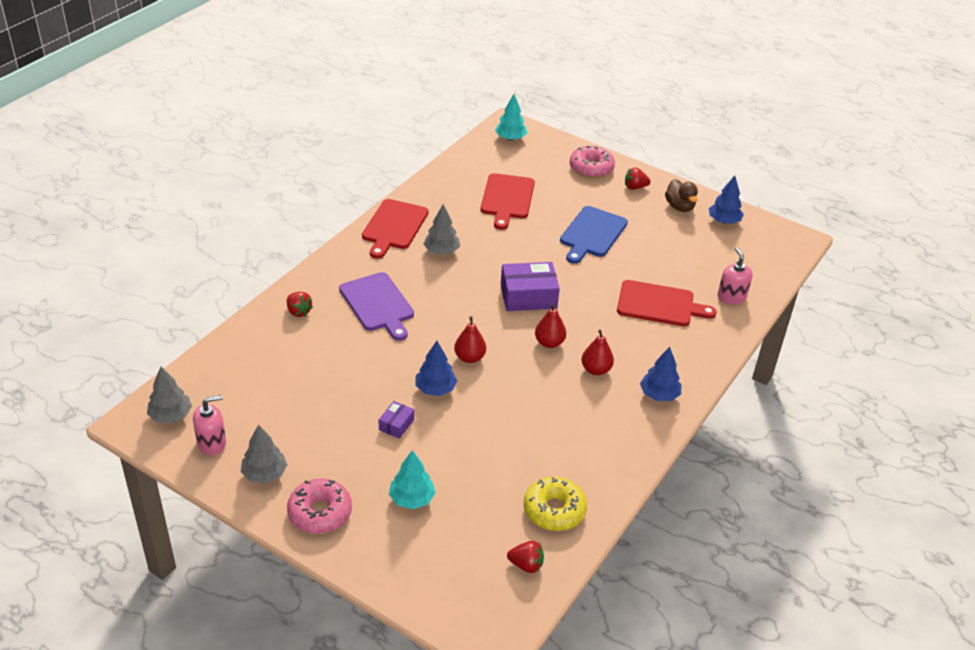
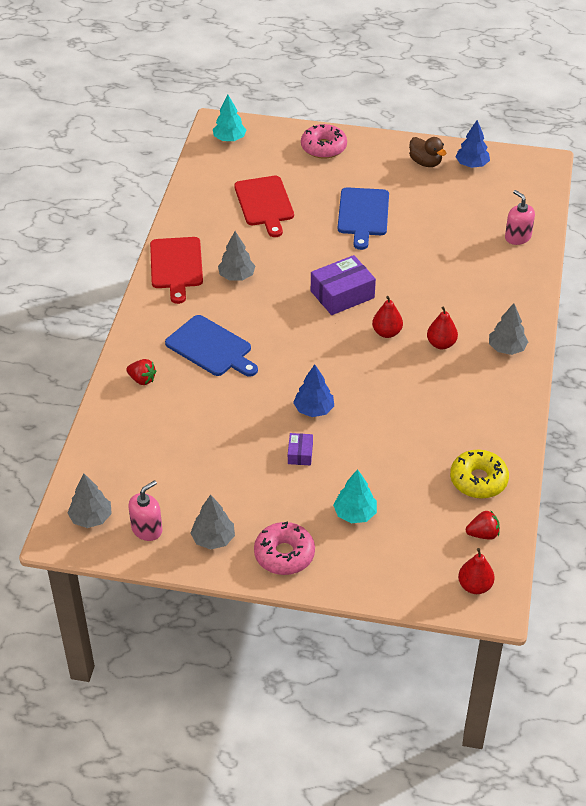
camera: 20 degrees left, 5 degrees up
purple cutting board [339,272,414,341] -> blue cutting board [165,315,258,377]
red pear [454,316,486,363] -> red pear moved to [458,548,495,594]
red cutting board [617,280,717,326] -> none
red strawberry [625,167,651,190] -> none
blue tree [640,347,682,401] -> grey tree [489,303,528,355]

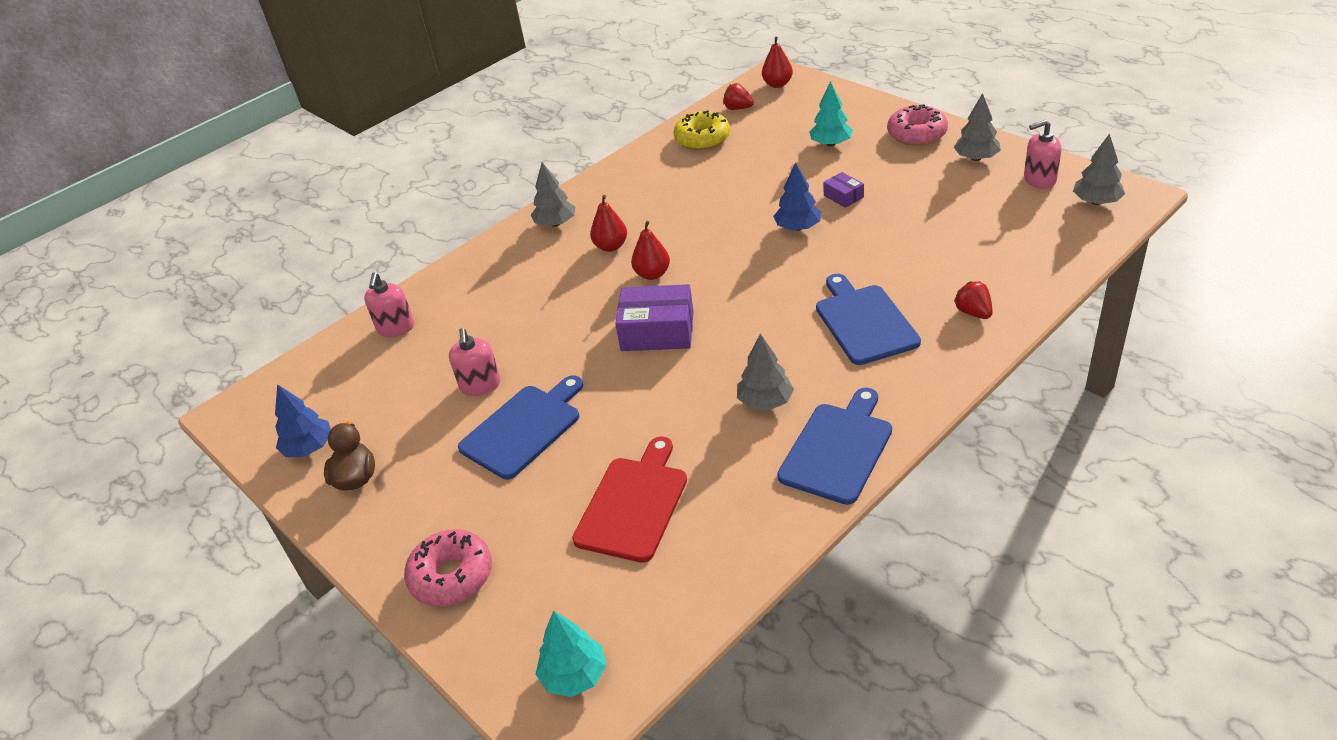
camera: 140 degrees left, 5 degrees down
red cutting board [150,237,203,304] -> blue cutting board [777,388,892,505]
purple box [288,433,313,465] -> purple box turned 75 degrees counterclockwise [823,172,864,208]
none -> pink soap dispenser [449,328,501,396]

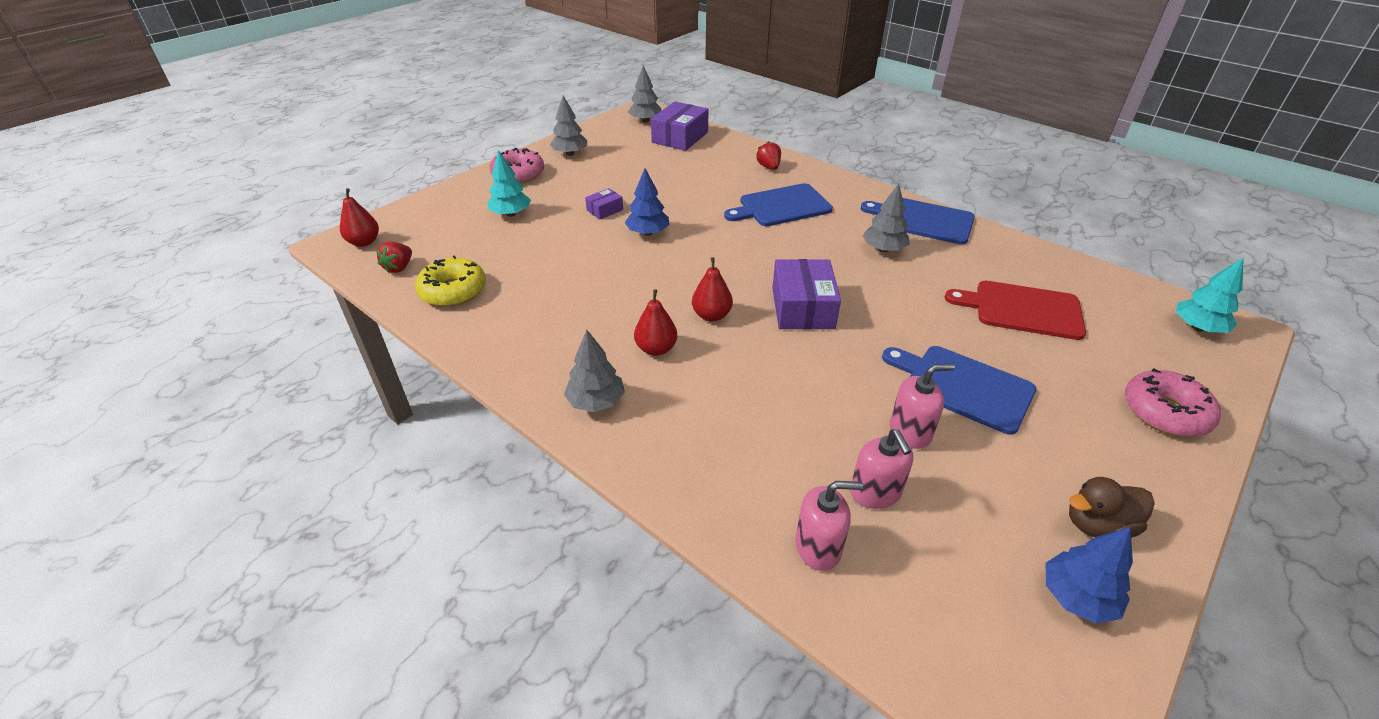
camera: 100 degrees left, 0 degrees up
red strawberry [954,281,993,319] -> red strawberry turned 105 degrees clockwise [756,142,781,170]
pink soap dispenser [1024,120,1061,189] -> pink soap dispenser moved to [850,429,913,509]
none -> purple box [651,101,709,151]

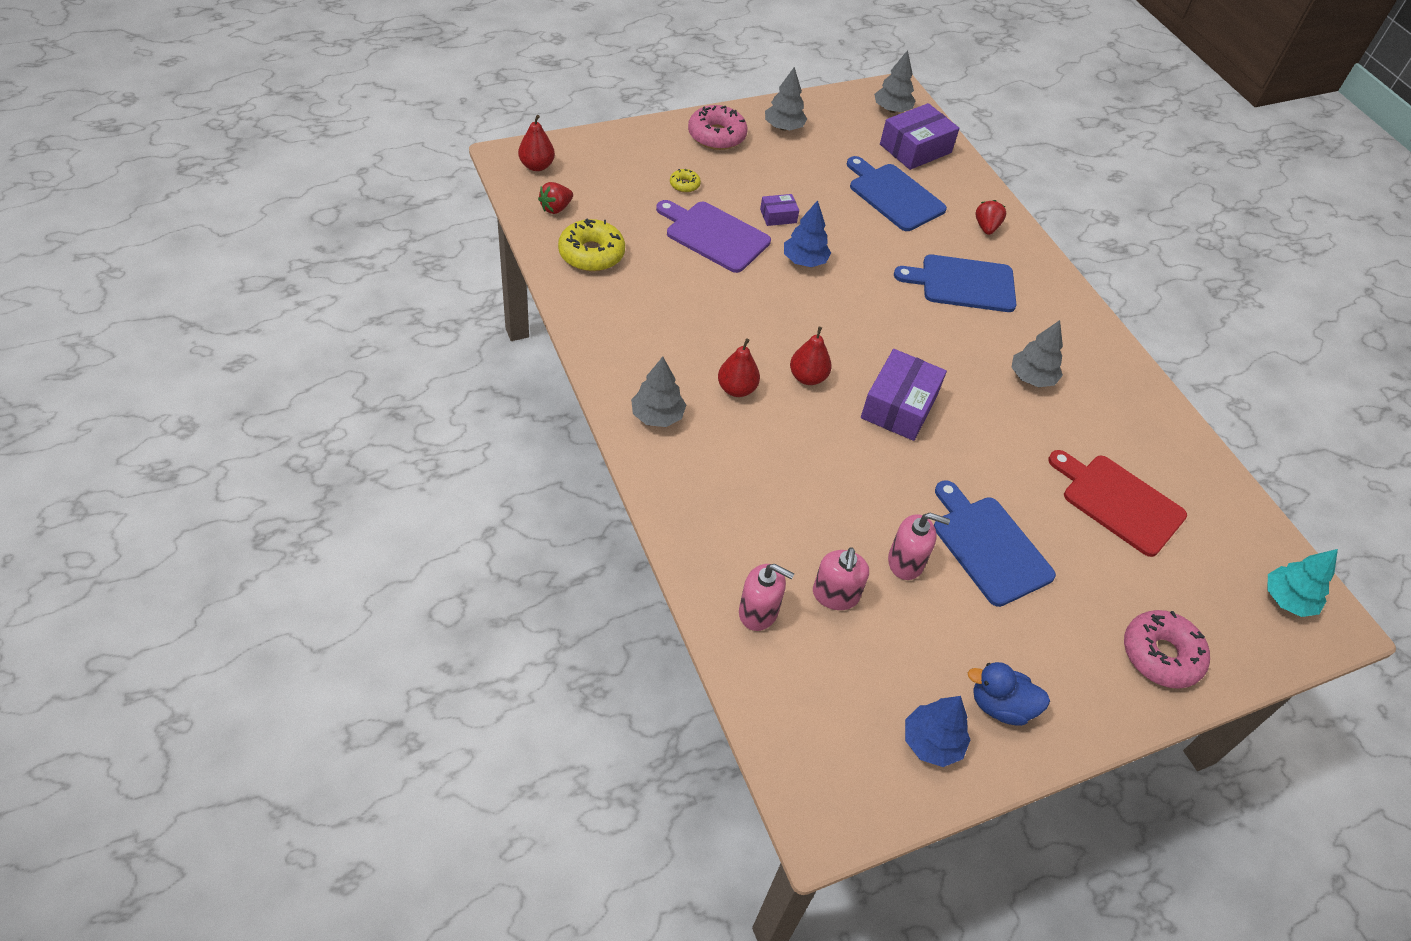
camera: 20 degrees right, 10 degrees up
turquoise tree [487,150,531,217] -> yellow donut [670,169,701,193]
blue cutting board [861,198,975,245] -> blue cutting board moved to [847,156,947,231]
brown duck [1069,477,1155,538] -> blue duck [968,662,1050,726]
none -> purple cutting board [656,200,771,273]

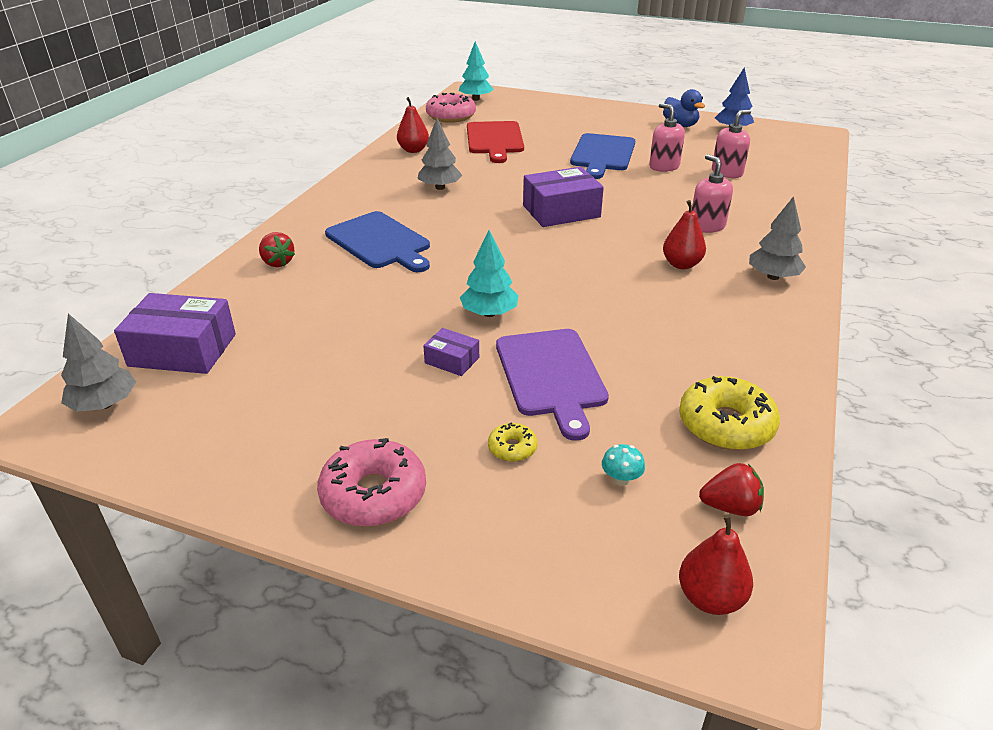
camera: 130 degrees left, 15 degrees down
pink soap dispenser [739,564,794,631] -> pink soap dispenser moved to [692,154,733,233]
grey tree [765,67,807,131] -> none
blue tree [784,200,831,267] -> turquoise tree [460,230,519,317]
red pear [790,327,832,385] -> red pear moved to [397,97,429,153]
blue cutting board [847,156,947,231] -> none
red strawberry [975,200,1006,235] -> red strawberry turned 90 degrees counterclockwise [259,232,295,267]
pink donut [1124,610,1210,689] -> pink donut moved to [426,93,476,123]
none -> turquoise mushroom [602,444,645,486]

